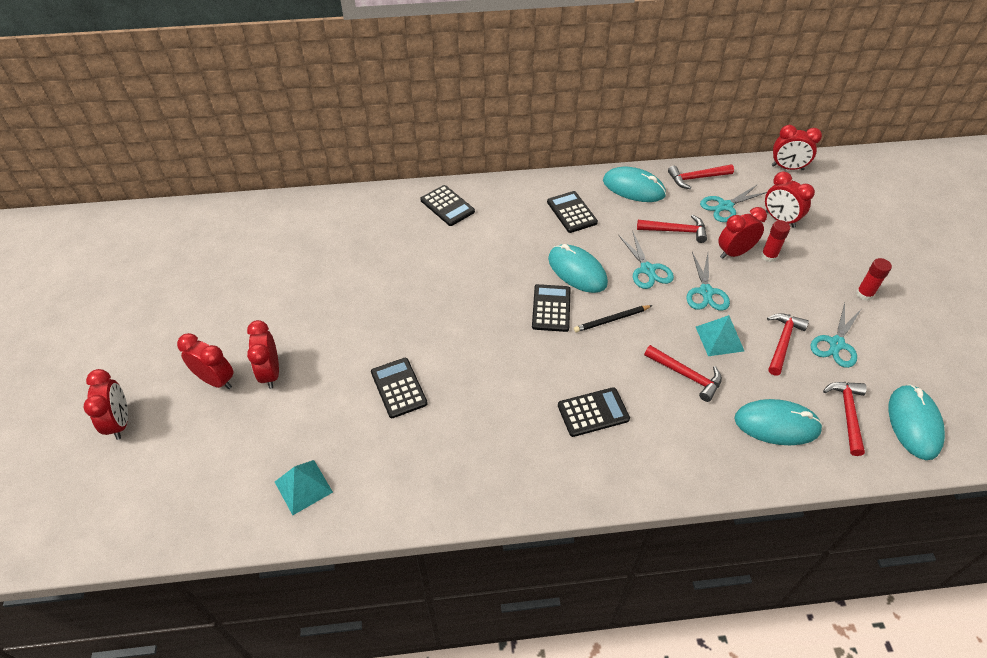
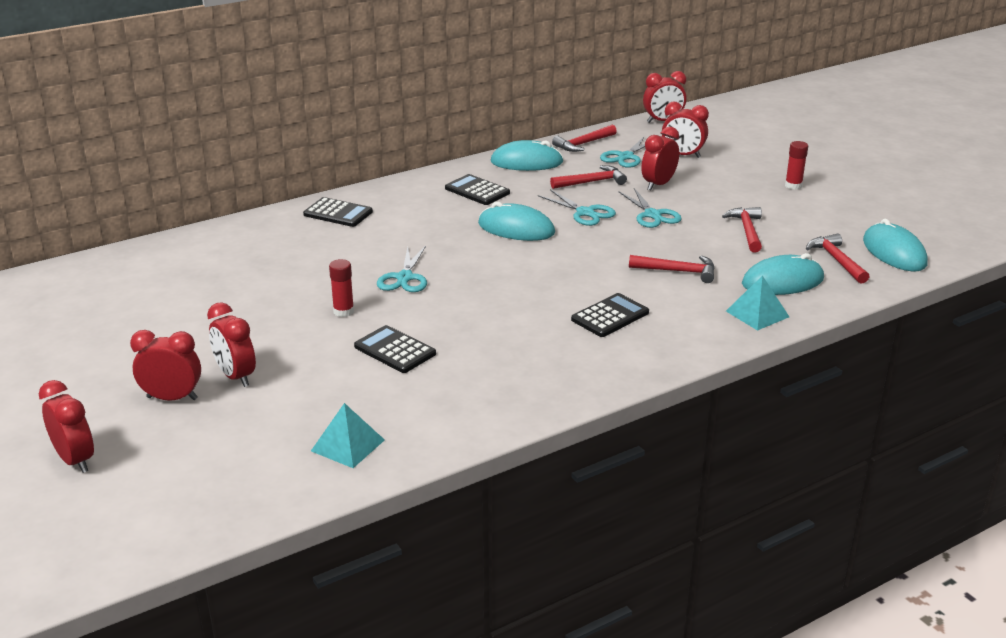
camera: 25 degrees left, 20 degrees down
black calculator [532,284,570,332] -> none
black pencil [574,305,653,332] -> none
turquoise pyramid [696,315,744,356] -> turquoise pyramid moved to [726,276,789,331]
red glue stick [761,220,790,262] -> red glue stick moved to [329,259,354,317]
turquoise scissors [811,303,861,368] -> turquoise scissors moved to [377,246,427,292]

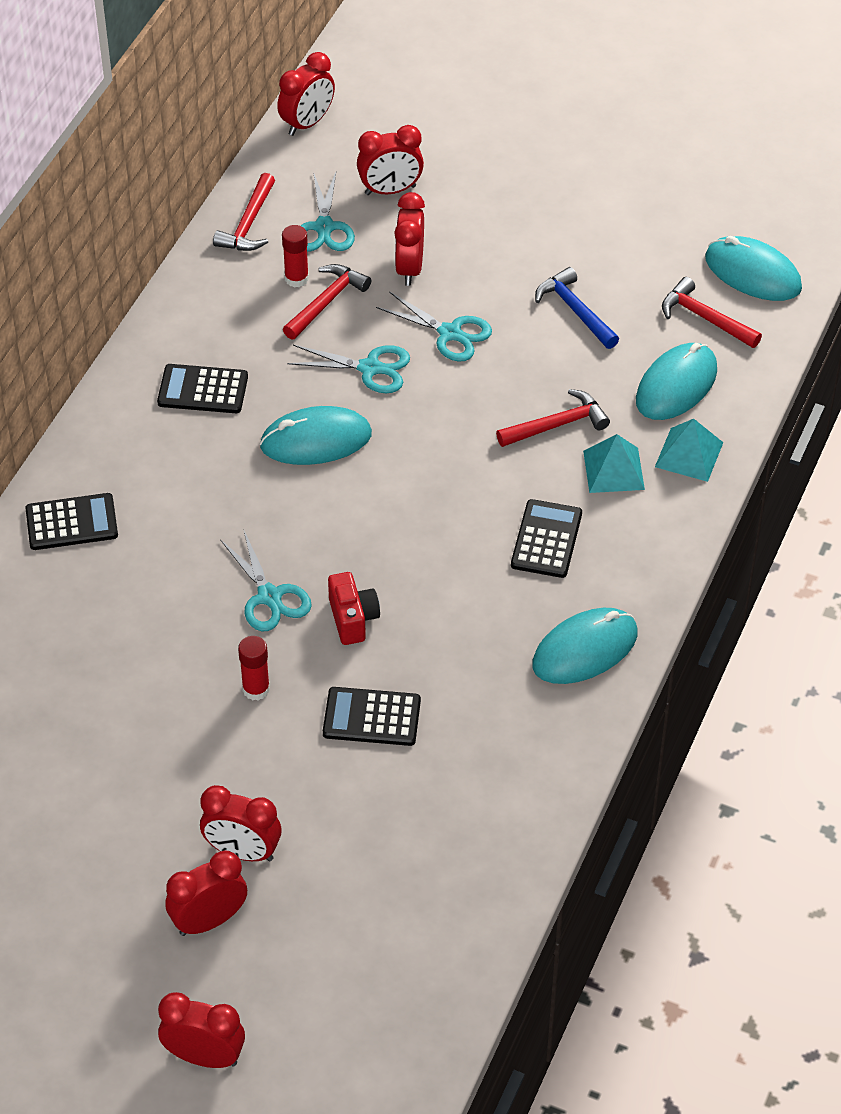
camera: 35 degrees left, 20 degrees up
turquoise pyramid [311,403,385,468] -> turquoise pyramid moved to [583,434,645,493]
turquoise mouse [491,140,563,171] -> turquoise mouse moved to [532,608,638,684]
red hammer [722,207,762,252] -> blue hammer [535,267,619,349]
red glue stick [785,141,808,190] -> red glue stick moved to [282,225,309,288]
none -> red camera [328,572,380,645]

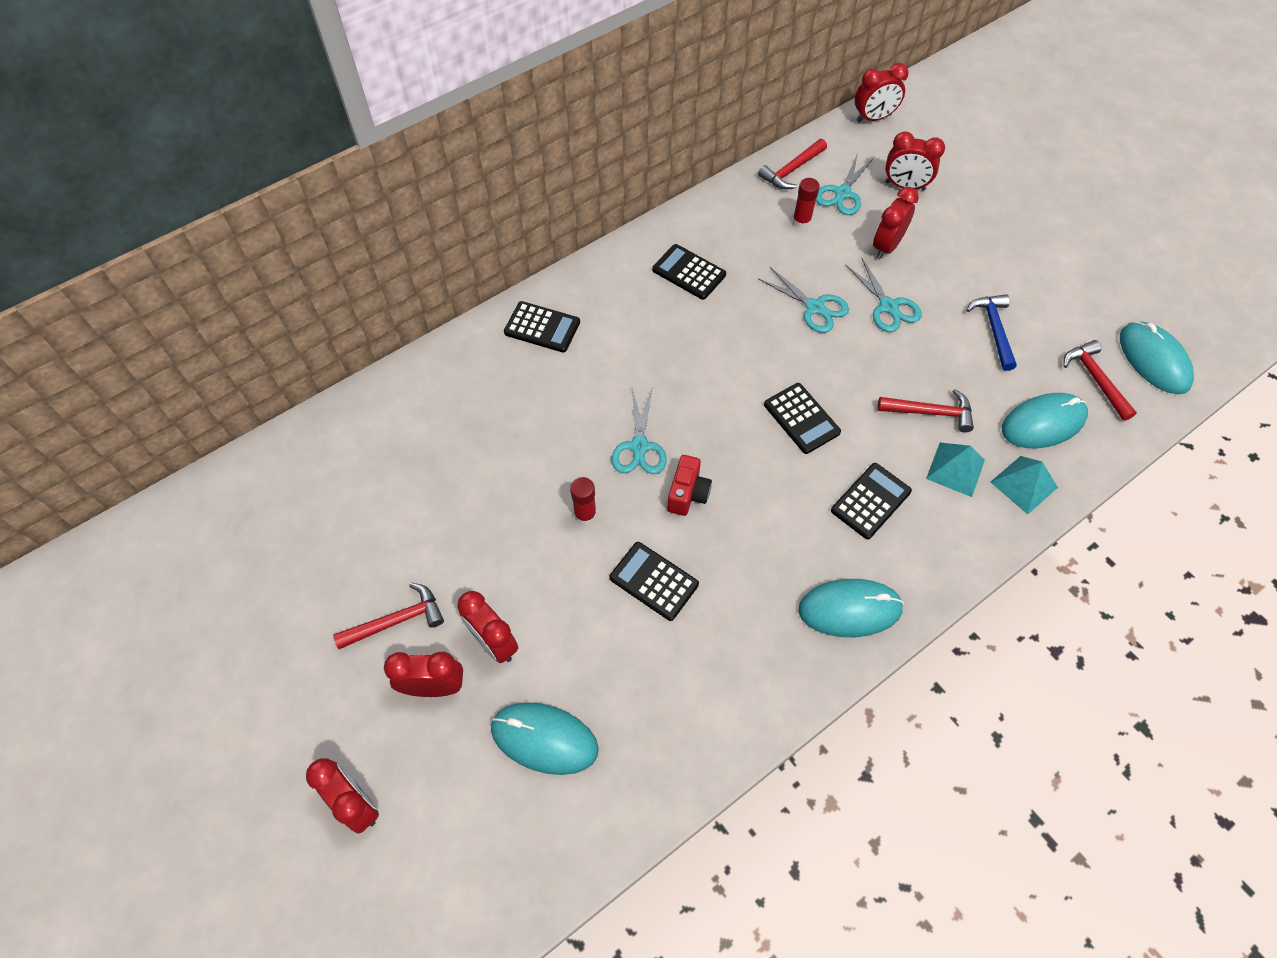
camera: 30 degrees right, 10 degrees up
turquoise mouse [260,406,372,465] -> turquoise mouse moved to [491,702,599,775]
red hammer [283,264,371,339] -> red hammer moved to [333,583,444,649]
none -> black calculator [764,383,841,454]

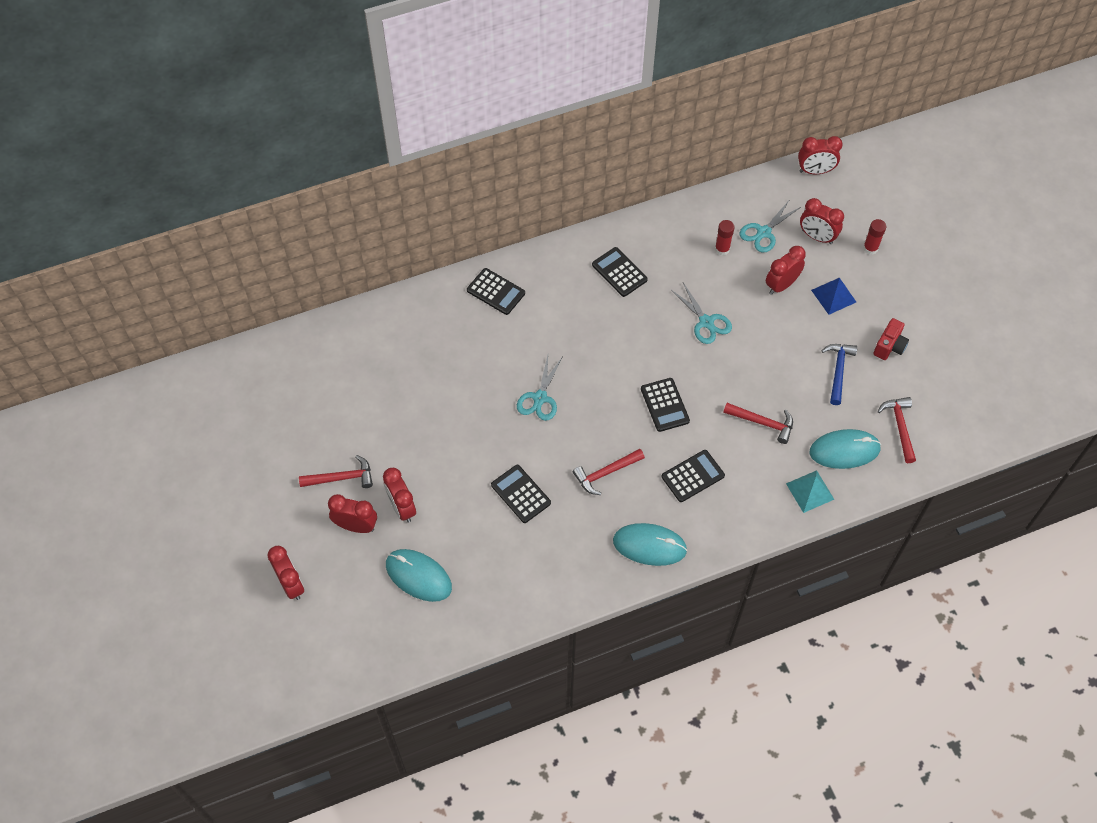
camera: 15 degrees right, 0 degrees up
red glue stick [570,477,597,525] -> red glue stick moved to [863,219,886,255]
red camera [668,455,712,516] -> red camera moved to [873,318,909,360]
red hammer [758,139,827,189] -> red hammer moved to [573,449,645,495]
turquoise scissors [845,257,922,332] -> none
turquoise pyramid [926,443,985,497] -> none
turquoise mouse [1120,321,1194,394] -> none
none -> blue pyramid [811,278,856,315]

